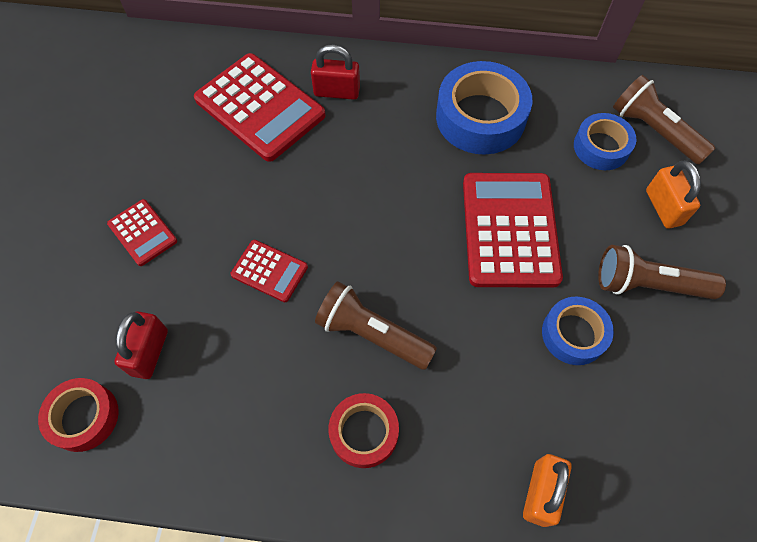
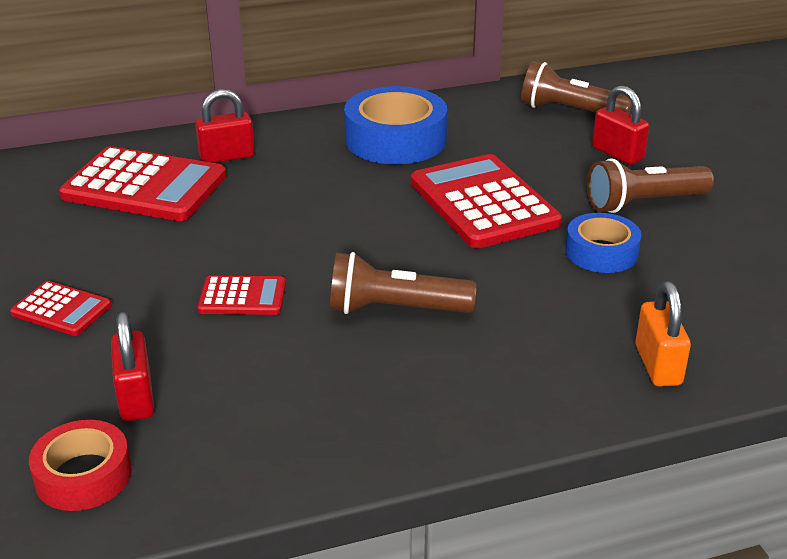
camera: 25 degrees left, 30 degrees down
red tape [328,393,399,468] -> none
blue tape [574,113,636,170] -> none
orange padlock [646,160,701,229] -> red padlock [592,85,649,165]

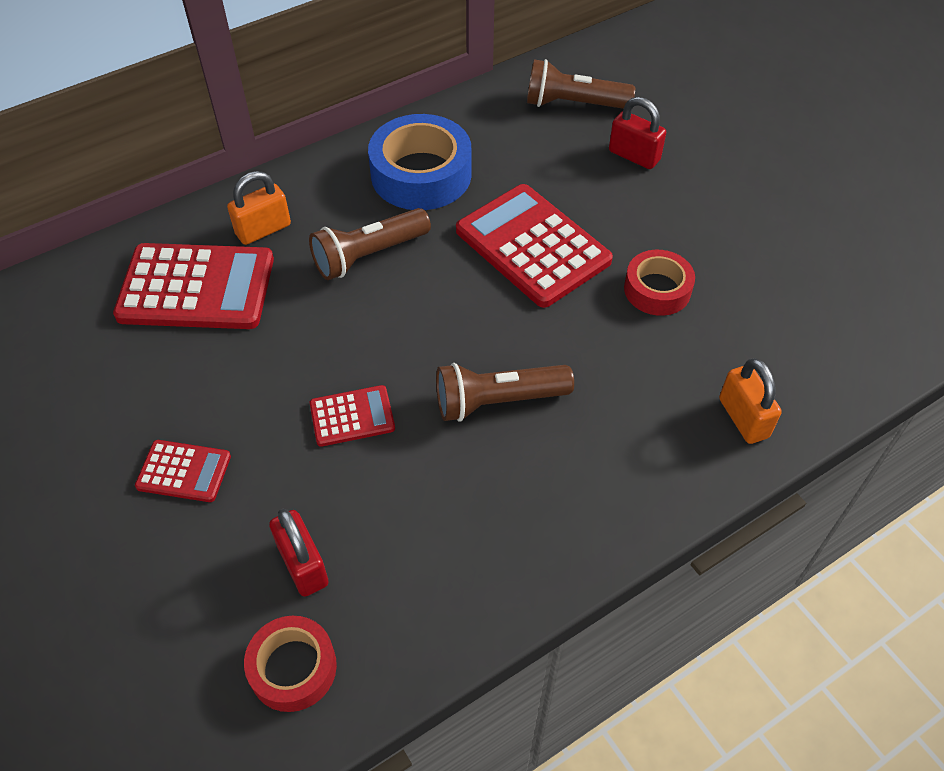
camera: 15 degrees left, 20 degrees up
red padlock [195,89,255,163] -> orange padlock [227,171,291,245]
blue tape [565,213,642,273] -> red tape [624,250,695,316]
brown flashlight [587,158,714,213] -> brown flashlight moved to [309,208,431,280]

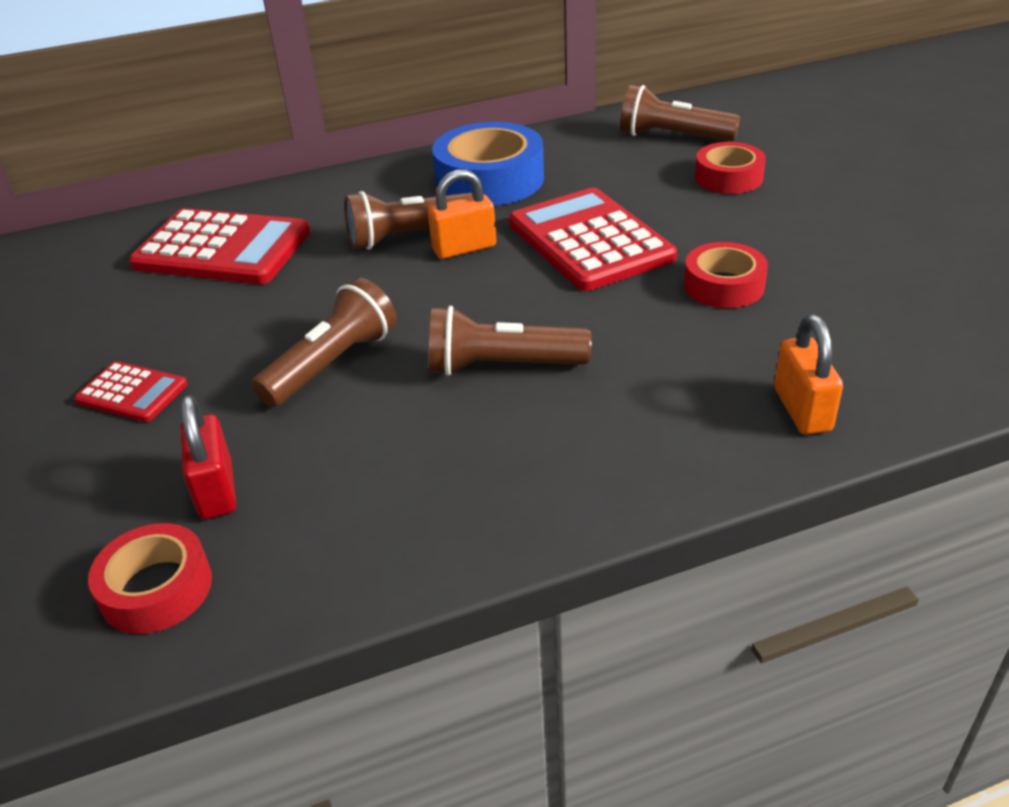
camera: 15 degrees right, 15 degrees down
orange padlock [227,171,291,245] -> orange padlock moved to [428,169,496,259]
red calculator [310,385,395,447] -> brown flashlight [252,278,397,407]
red padlock [609,97,666,169] -> red tape [695,142,766,194]

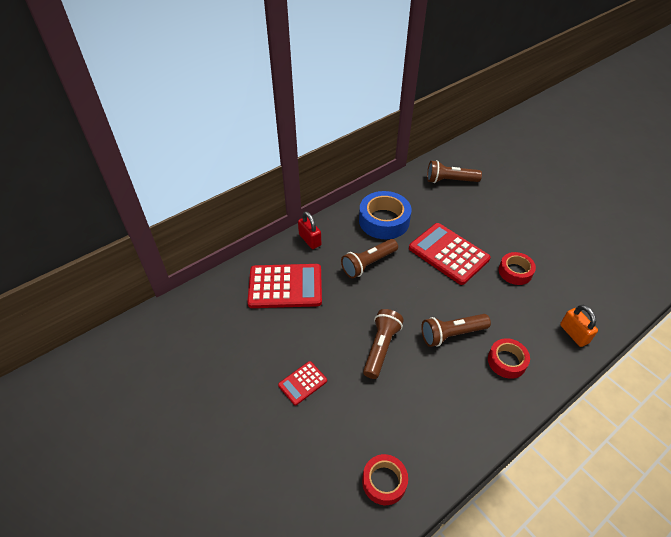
camera: 20 degrees left, 10 degrees up
red calculator [74,361,188,422] -> red calculator turned 135 degrees clockwise [278,361,327,405]
red padlock [180,395,236,519] -> red padlock moved to [298,211,321,249]
orange padlock [428,169,496,259] -> none
red tape [695,142,766,194] -> red tape moved to [488,338,530,379]

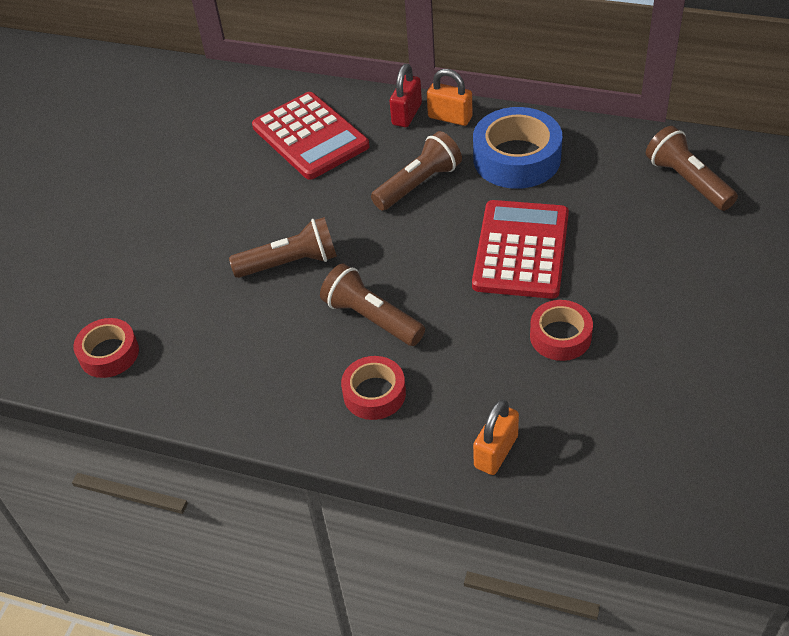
camera: 60 degrees right, 0 degrees up
red calculator [278,361,327,405] -> none
brown flashlight [341,239,398,278] -> brown flashlight turned 120 degrees clockwise [371,131,462,211]
none -> orange padlock [427,69,472,126]

